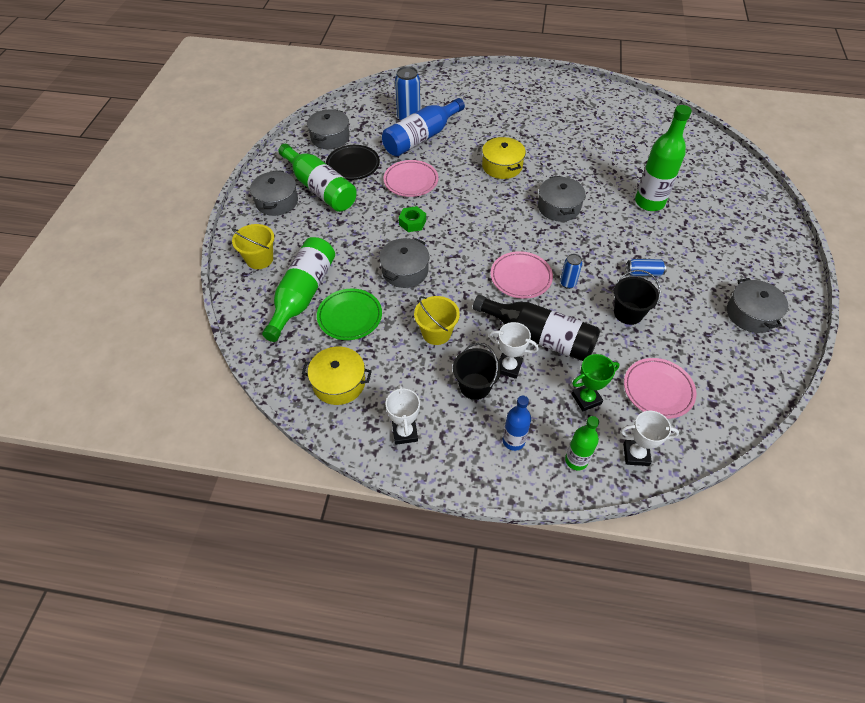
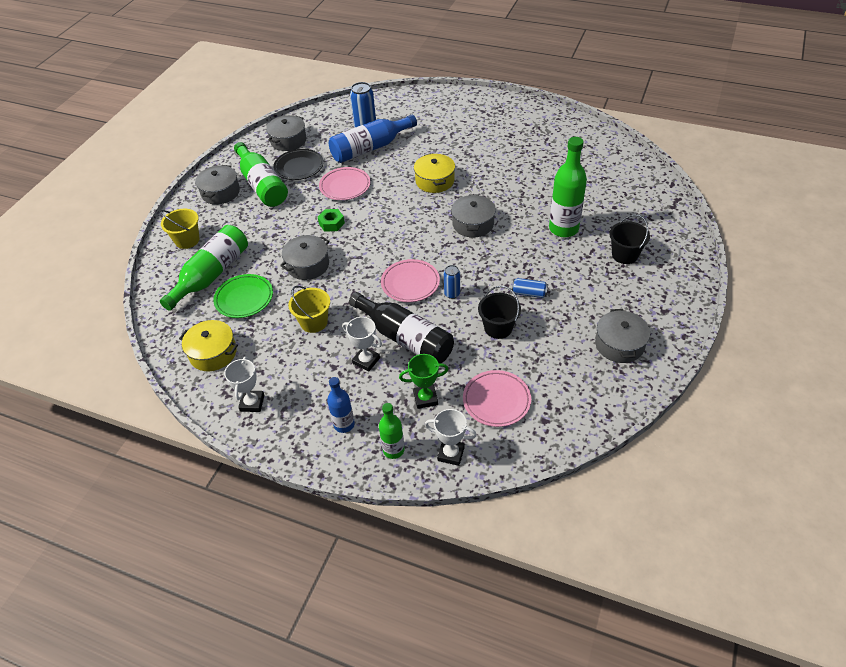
camera: 15 degrees right, 5 degrees down
black bucket [453,343,501,400] -> black bucket moved to [609,215,650,264]

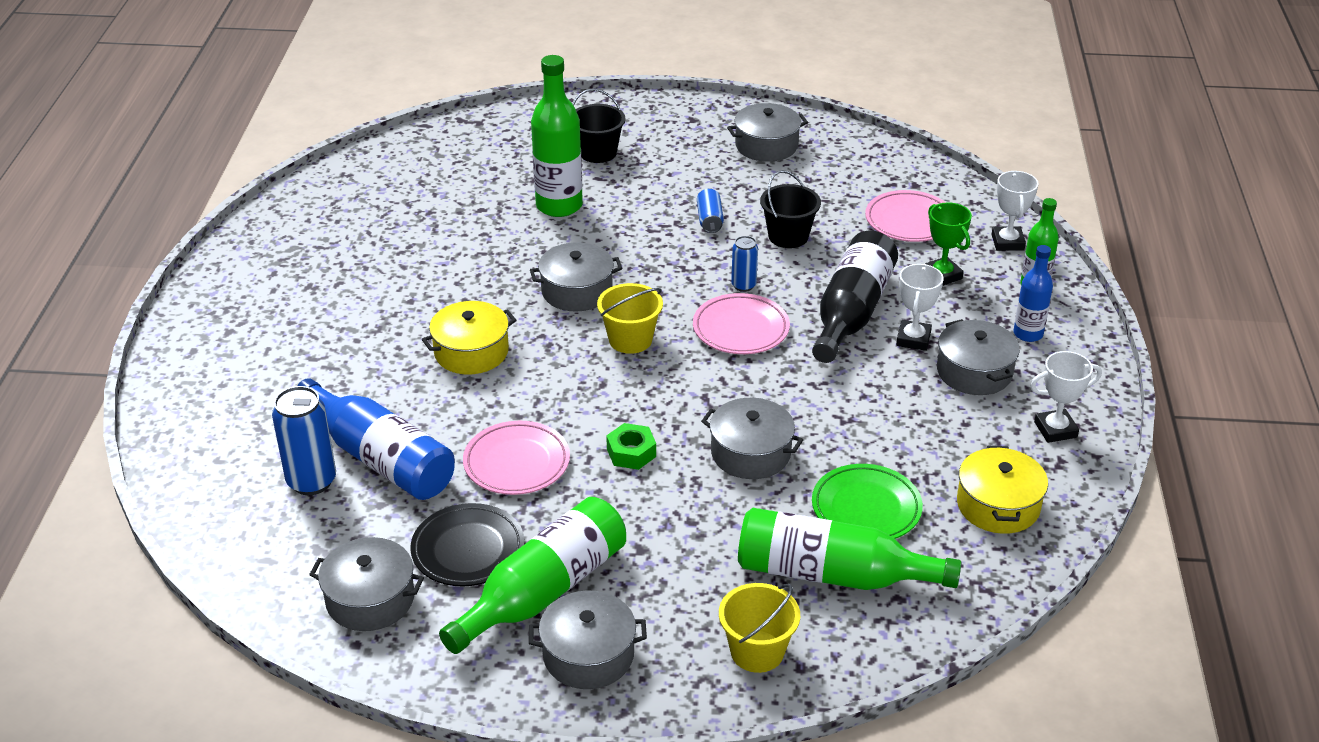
camera: 110 degrees left, 10 degrees down
yellow bucket [288,286,330,333] -> yellow bucket moved to [597,283,663,354]
none -> grey pot [937,319,1020,395]

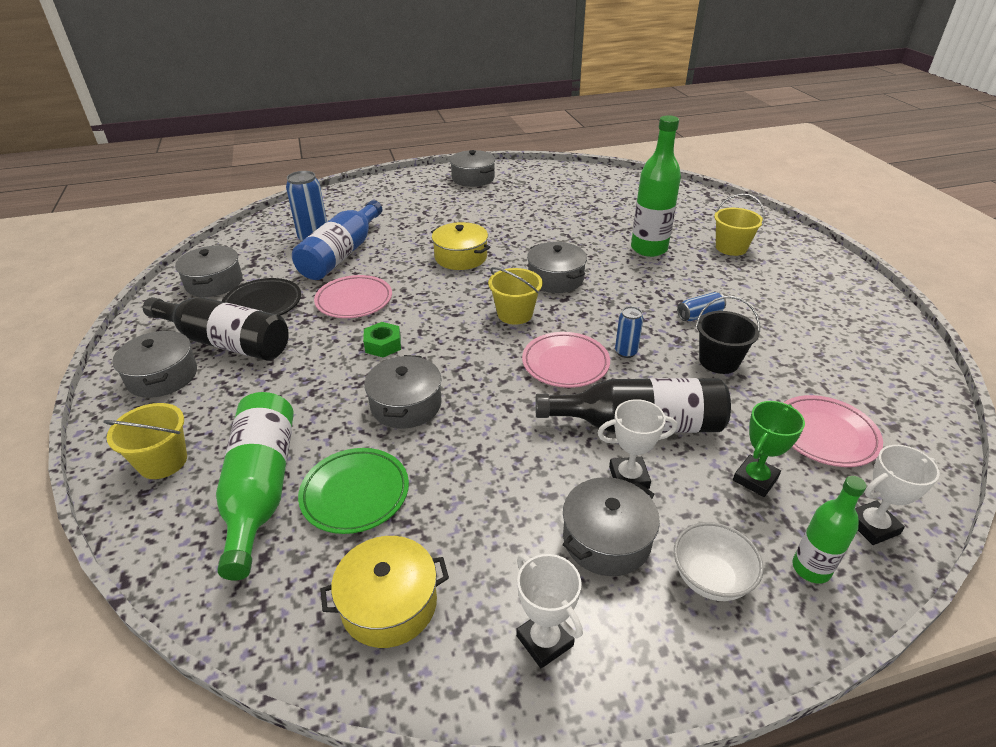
camera: 70 degrees right, 0 degrees up
green bottle [439,497,626,654] -> black bottle [143,297,289,361]
black bucket [572,89,625,163] -> yellow bucket [714,193,765,256]
grey pot [727,103,808,162] -> grey pot moved to [450,150,496,187]
blue bottle [1013,245,1053,342] -> white bowl [674,522,764,601]

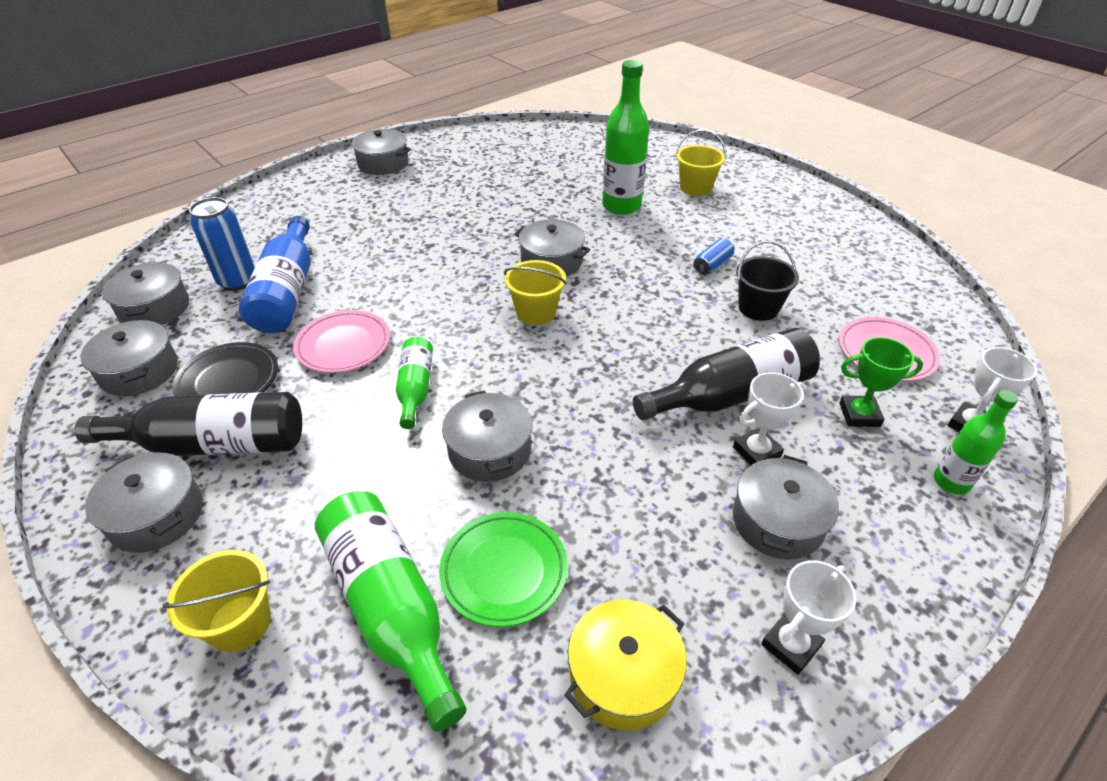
camera: 25 degrees left, 5 degrees up
green nut [363,322,401,357] -> green bottle [396,337,433,429]
yellow pot [431,222,490,270] -> none
white trophy [516,554,583,668] -> white trophy turned 75 degrees counterclockwise [761,560,856,675]
pink plate [522,332,610,388] -> none
blue can [615,306,643,358] -> none
white bowl [674,522,764,601] -> none
green trophy [733,401,805,497] -> green trophy turned 75 degrees clockwise [839,337,923,427]
none -> grey pot [102,262,189,325]

